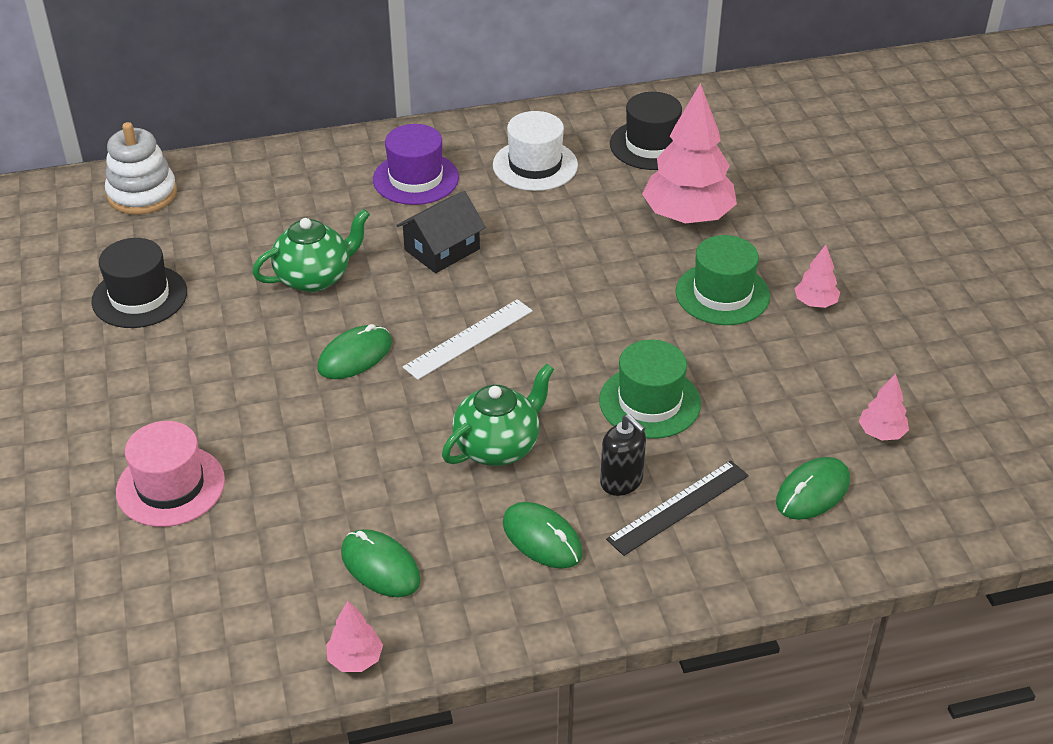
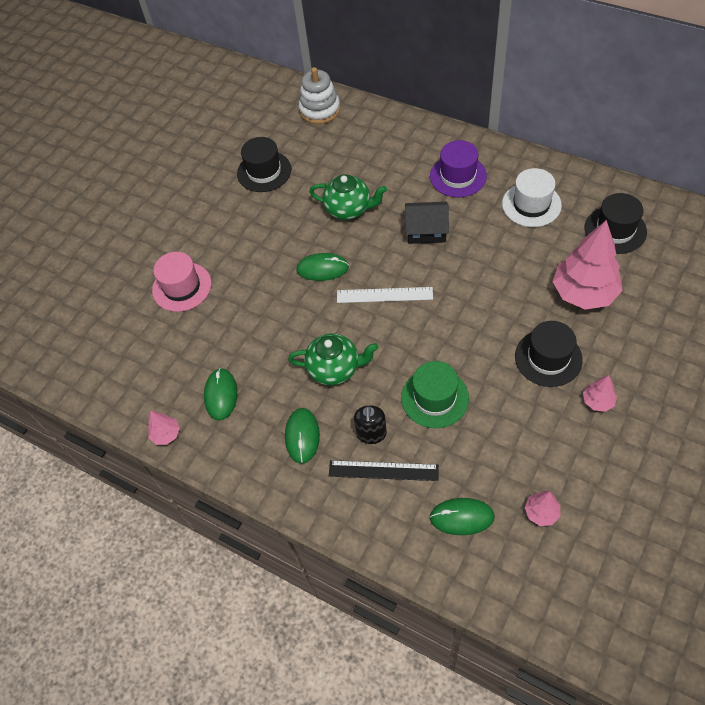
camera: 50 degrees right, 15 degrees up
green hat [675,235,770,325] -> black hat [515,321,583,387]

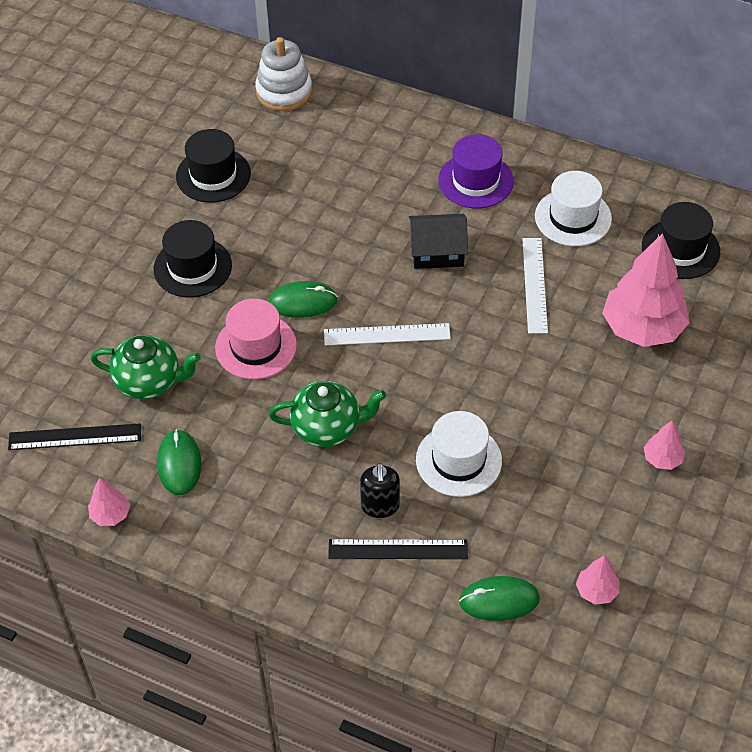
camera: 10 degrees left, 5 degrees down
pink hat [152,252,212,312] -> pink hat moved to [215,299,297,379]
green mouse [285,408,320,464] -> none
green teapot [309,174,387,220] -> green teapot moved to [91,335,201,399]
green hat [401,361,469,428] -> white hat [416,411,502,497]
black hat [515,321,583,387] -> black hat moved to [153,220,232,298]
none -> black ruler [8,423,141,450]
none -> white ruler [523,238,548,334]

